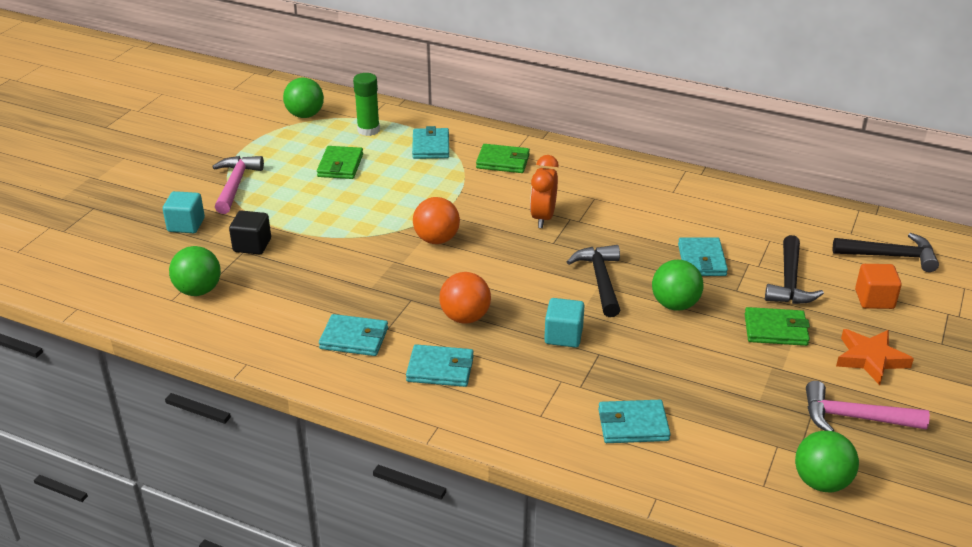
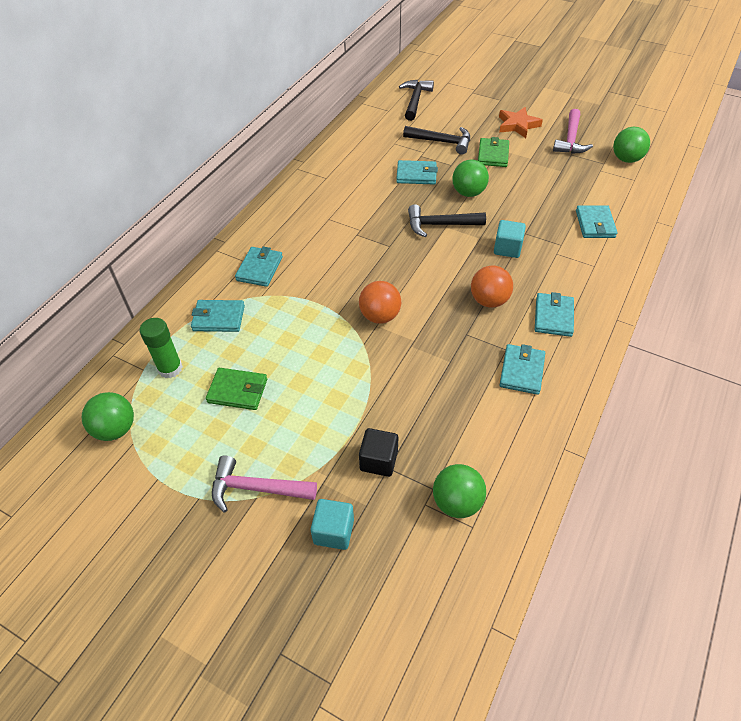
camera: 85 degrees left, 15 degrees up
green wallet [476,144,530,173] -> turquoise wallet [235,246,283,287]
orange clock [530,155,559,228] -> none
orange cube [855,264,902,309] -> none

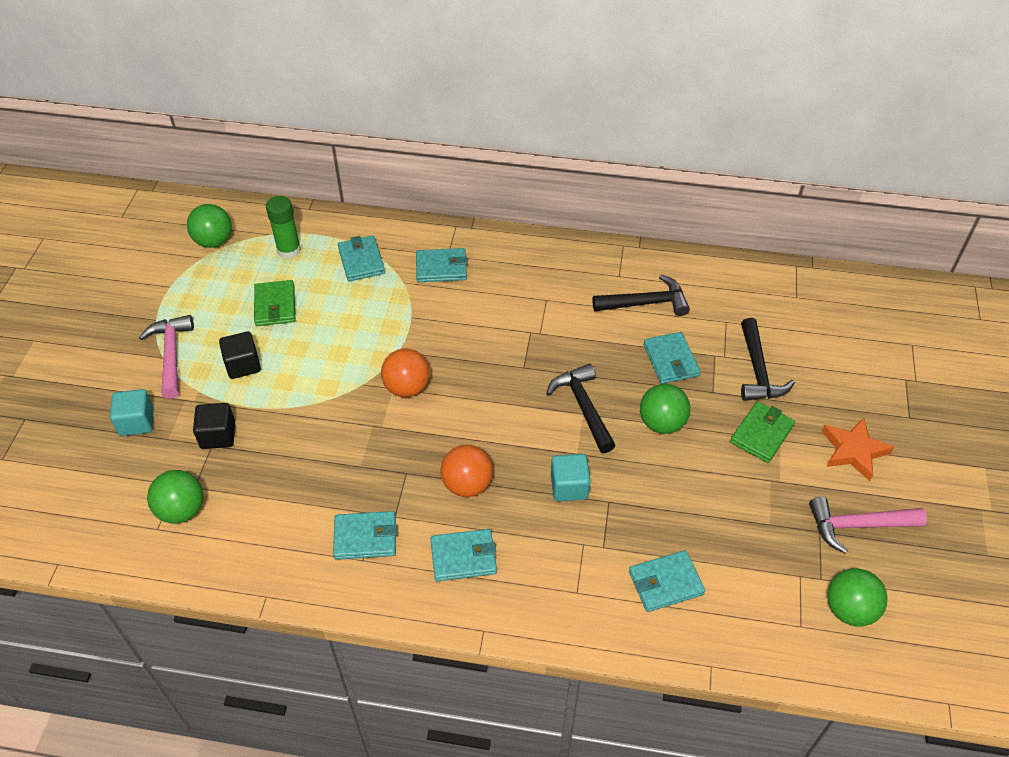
camera: 70 degrees right, 0 degrees up
black hammer [399,80,434,121] -> black hammer moved to [592,275,690,316]
green wallet [478,137,509,167] -> green wallet turned 45 degrees counterclockwise [730,401,795,463]
none -> black cube [219,331,261,379]

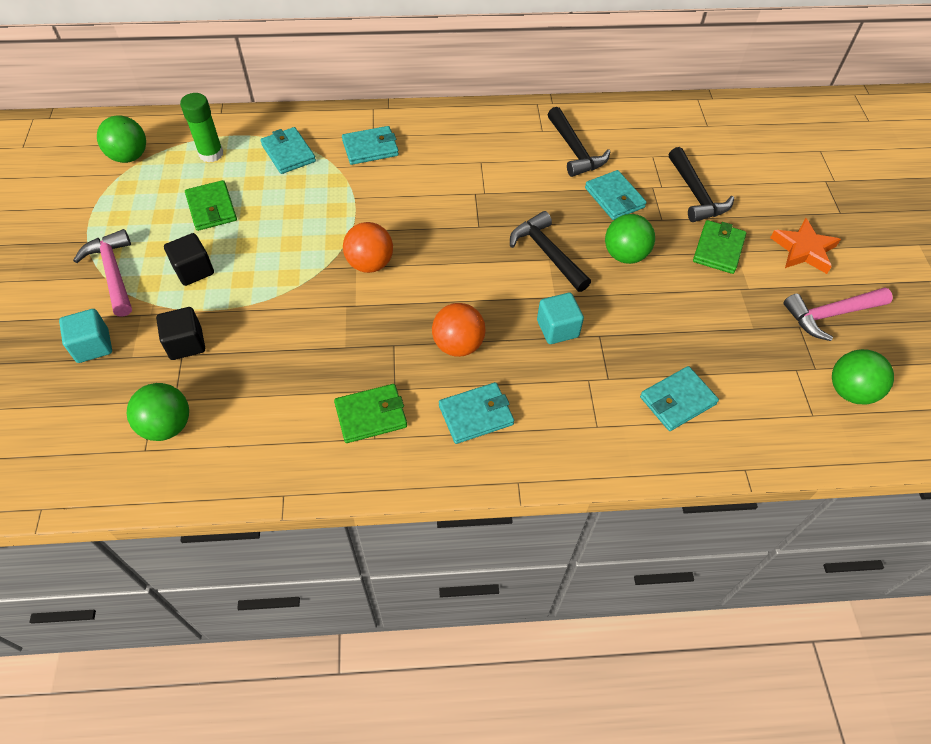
camera: 15 degrees left, 5 degrees up
turquoise wallet [333,511,397,560] -> green wallet [334,384,407,443]
black hammer [592,275,690,316] -> black hammer turned 90 degrees clockwise [547,107,610,177]

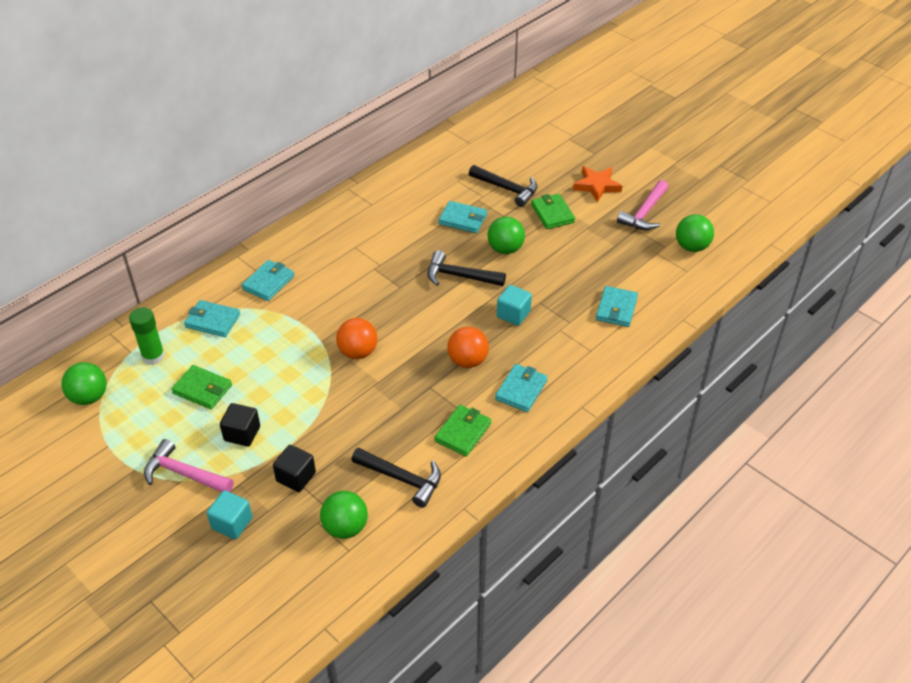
camera: 40 degrees left, 10 degrees down
black hammer [547,107,610,177] -> black hammer moved to [351,448,441,508]

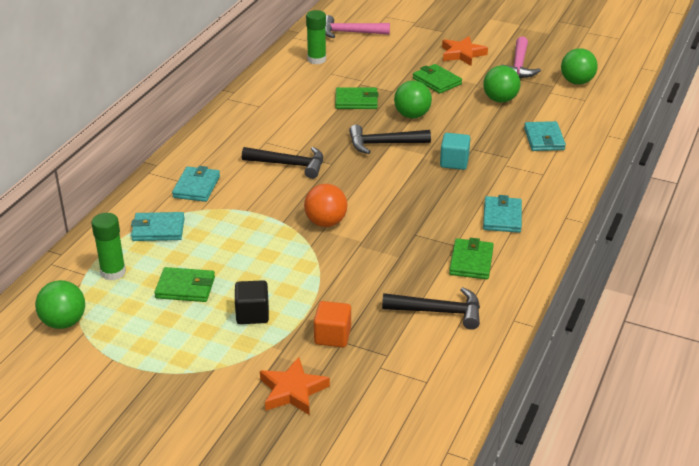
camera: 20 degrees left, 10 degrees down
pink hammer [144,439,234,492] -> pink hammer moved to [325,15,390,38]
turquoise cube [207,490,252,539] -> orange star [260,357,330,415]
black cube [273,445,316,492] -> orange cube [314,301,351,347]
green ball [320,491,368,539] -> green ball moved to [483,65,520,103]
turquoise wallet [439,201,487,233] -> green wallet [335,87,379,109]
orange ball [447,327,489,368] -> none
black hammer [469,165,537,207] -> black hammer moved to [242,147,323,179]
none -> green glue stick [306,10,326,64]

